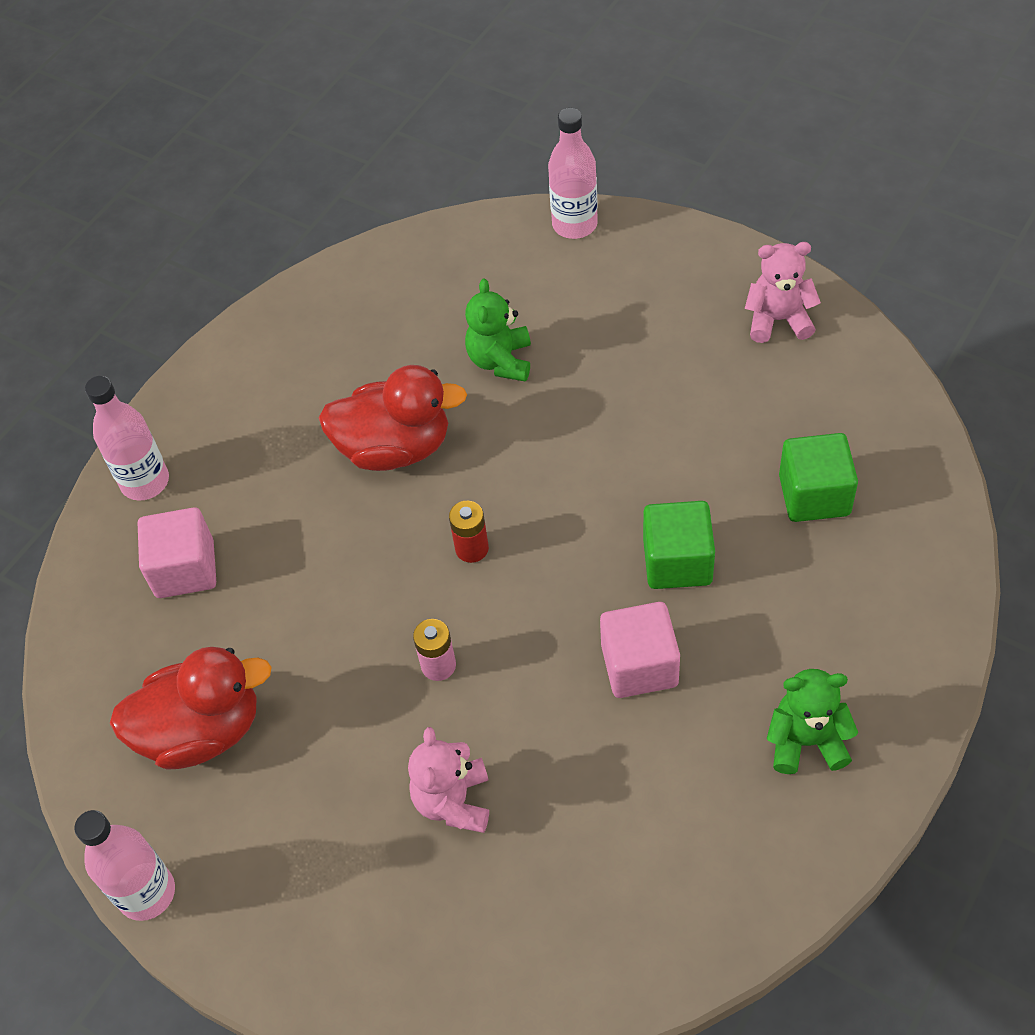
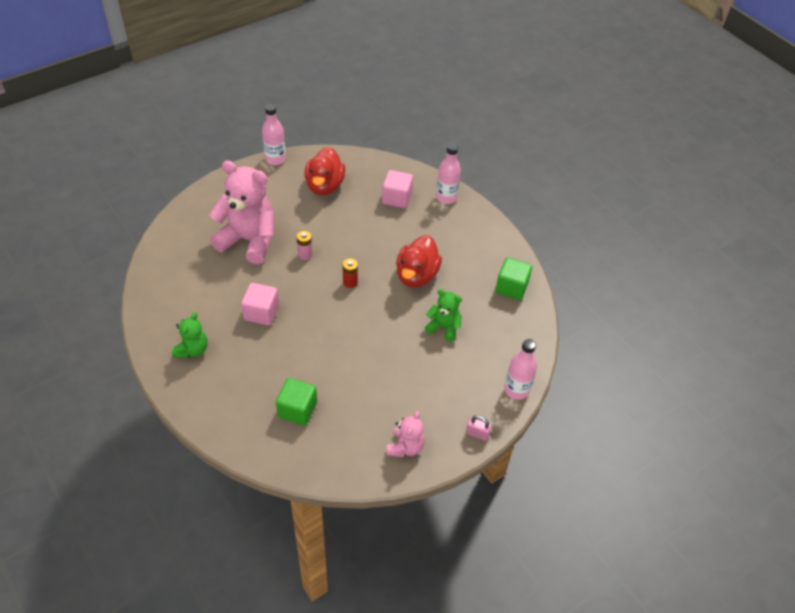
camera: 105 degrees right, 5 degrees down
pink teddy bear [408,727,489,833] -> pink teddy bear [209,160,274,264], size x1.98
green cube [643,501,715,589] -> green cube moved to [495,257,532,300]
none -> pink padlock [466,415,492,441]

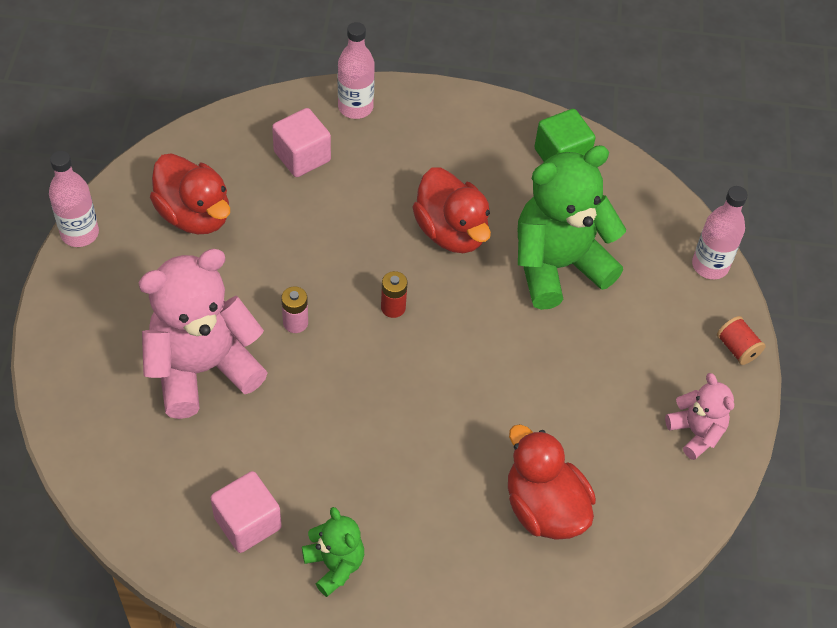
camera: 50 degrees left, 5 degrees up
pink cube [241,283,279,326] -> pink cube moved to [210,471,282,553]
green cube [276,378,317,426] -> red duck [508,424,596,540]
green teddy bear [425,289,462,342] -> green teddy bear [518,145,626,310], size x1.98
pink padlock [466,415,492,441] -> red spool [717,316,766,365]

